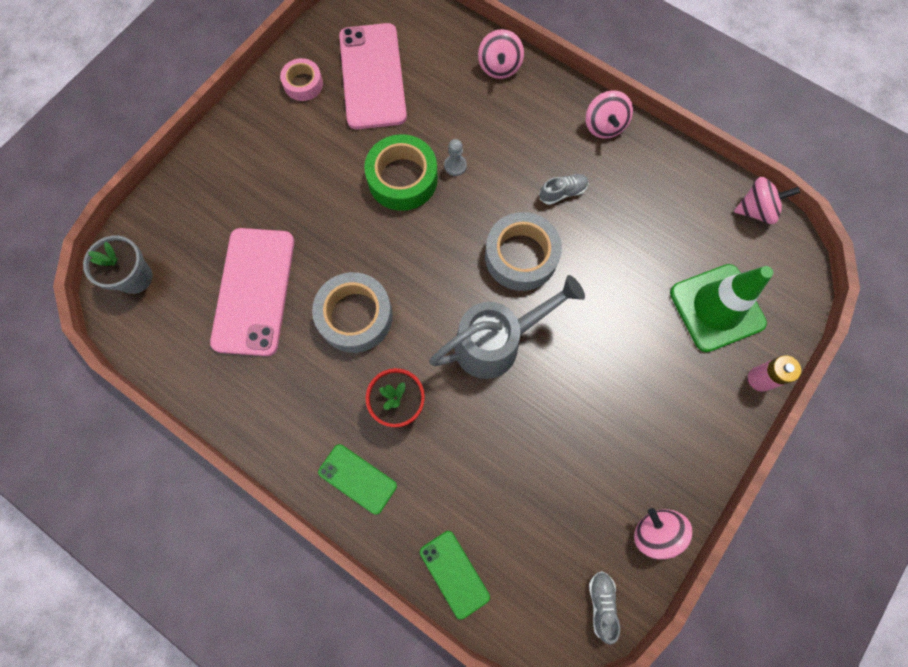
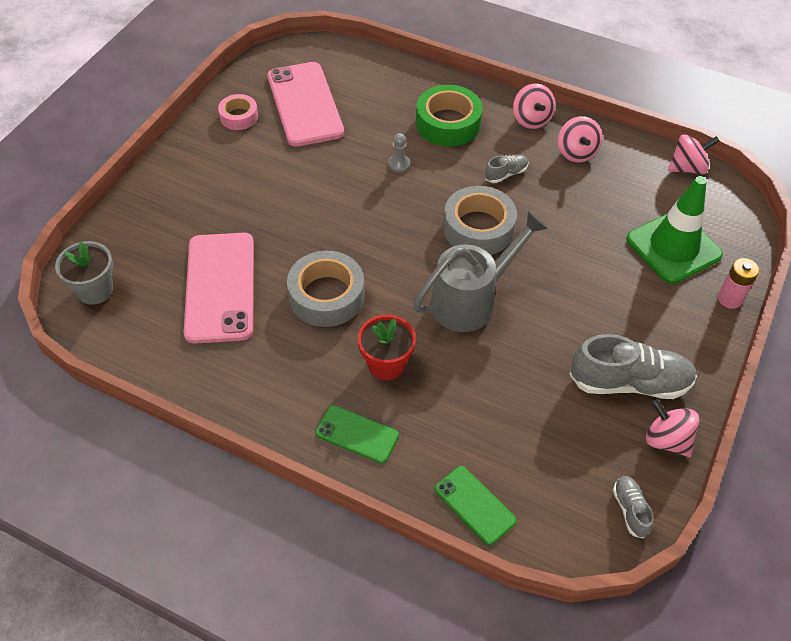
camera: 10 degrees left, 20 degrees down
green tape [364,134,438,211] -> green tape moved to [416,85,483,147]
pink spinning top [478,29,524,79] -> pink spinning top moved to [558,116,602,162]
none -> grey shoe [570,334,697,399]

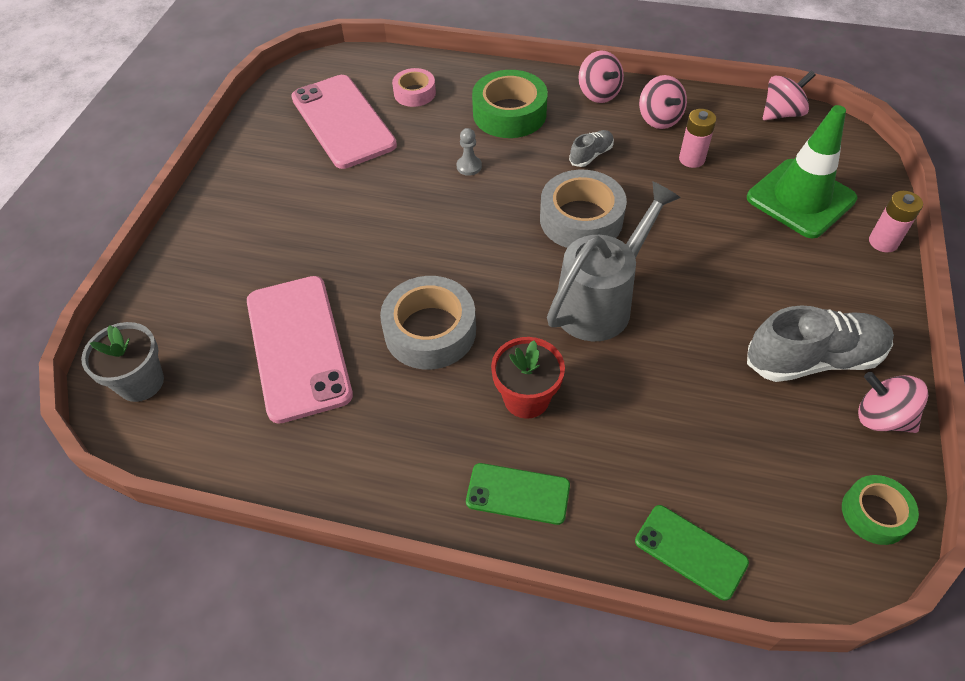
camera: 10 degrees left, 0 degrees up
pink tape [218,94,258,130] -> pink tape moved to [392,68,436,107]
grey shoe [613,476,654,539] -> green tape [842,475,919,545]
none -> pink battery [679,109,716,168]

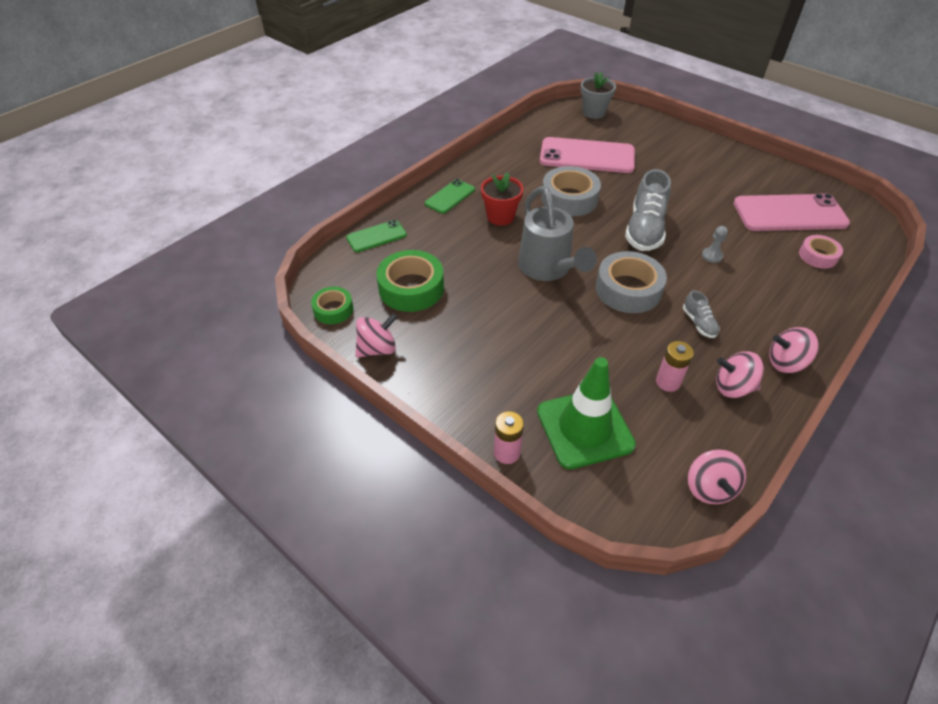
camera: 115 degrees right, 5 degrees down
green tape [472,70,548,138] -> green tape moved to [376,250,444,312]
grey shoe [747,305,894,382] -> grey shoe moved to [625,169,671,251]

